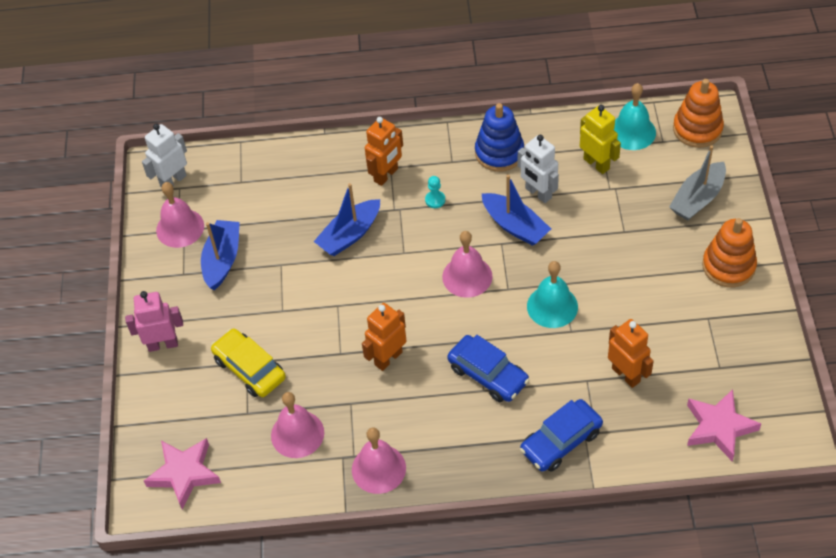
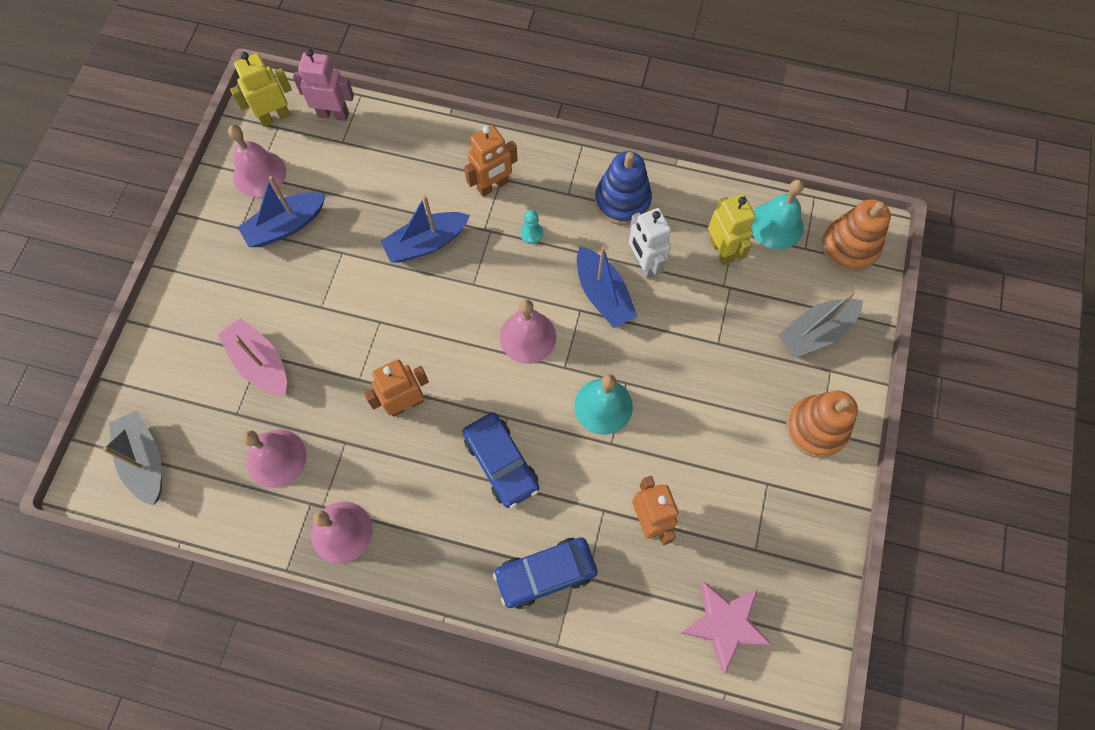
camera: 15 degrees right, 15 degrees up
pink robot [125,291,183,352] -> pink robot moved to [293,49,354,121]
white robot [142,123,187,188] -> yellow robot [230,52,292,127]
pink star [144,438,221,509] -> grey boat [102,411,162,506]
blue boat [201,220,240,290] -> blue boat turned 150 degrees counterclockwise [238,176,326,247]
yellow car [211,329,286,397] -> pink boat [218,318,287,395]

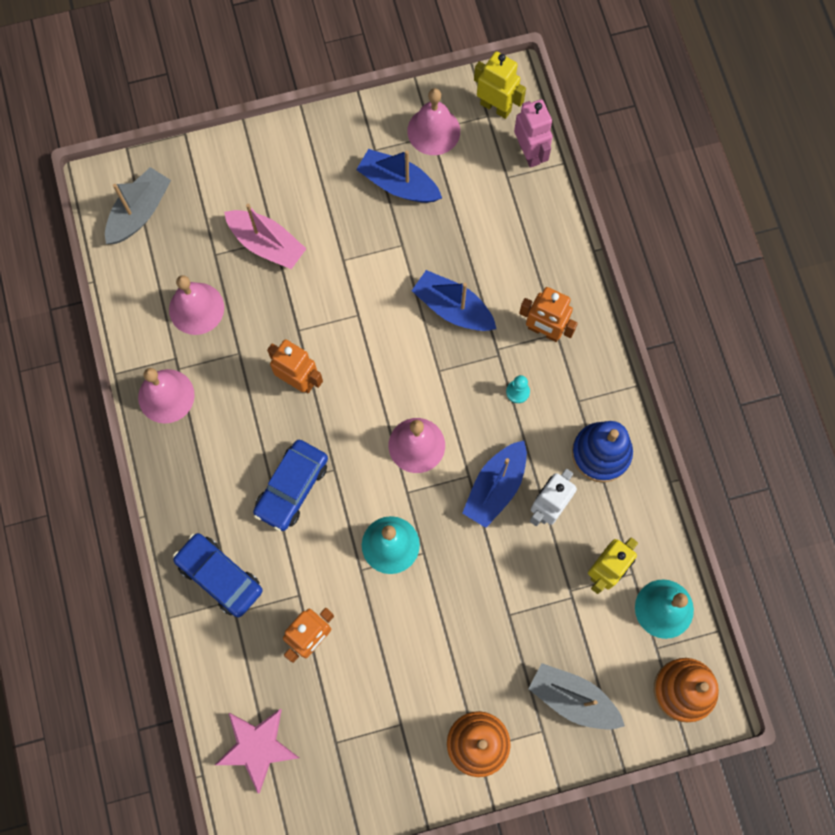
camera: 60 degrees right, 5 degrees up
pink boat [218,318,287,395] -> pink boat turned 105 degrees clockwise [224,204,307,269]

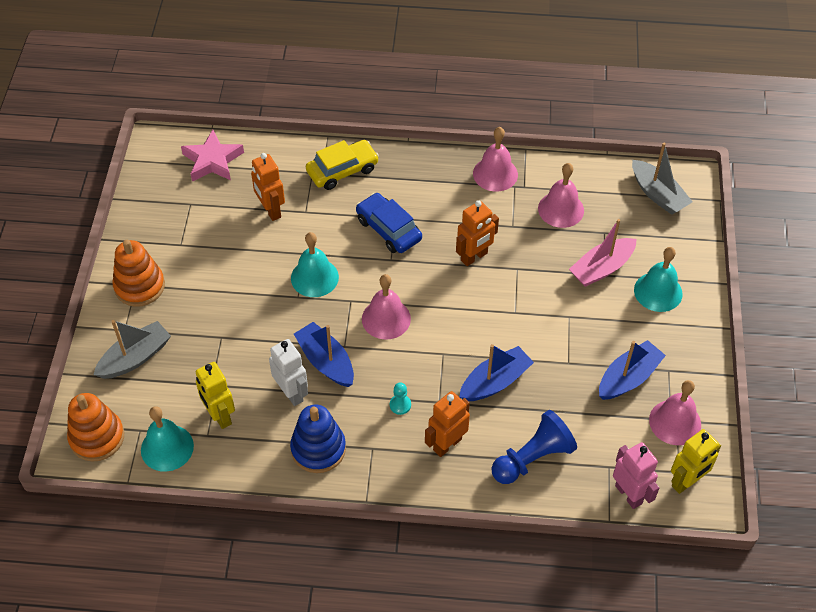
camera: 110 degrees right, 20 degrees down
blue car [173,533,263,618] -> yellow car [306,140,379,190]
pink robot [514,99,553,168] -> pink robot turned 120 degrees counterclockwise [613,442,659,509]
none -> blue pawn [492,410,577,484]
none -> turquoise bell [634,247,683,312]

